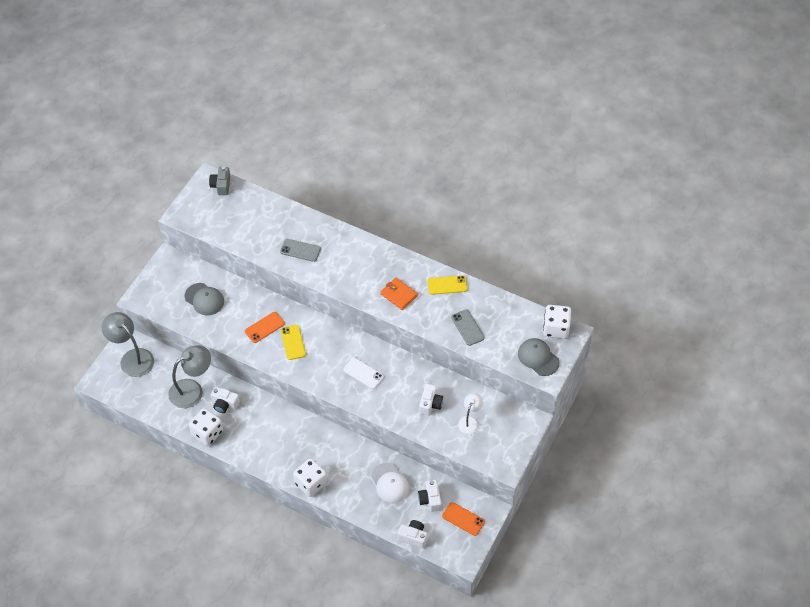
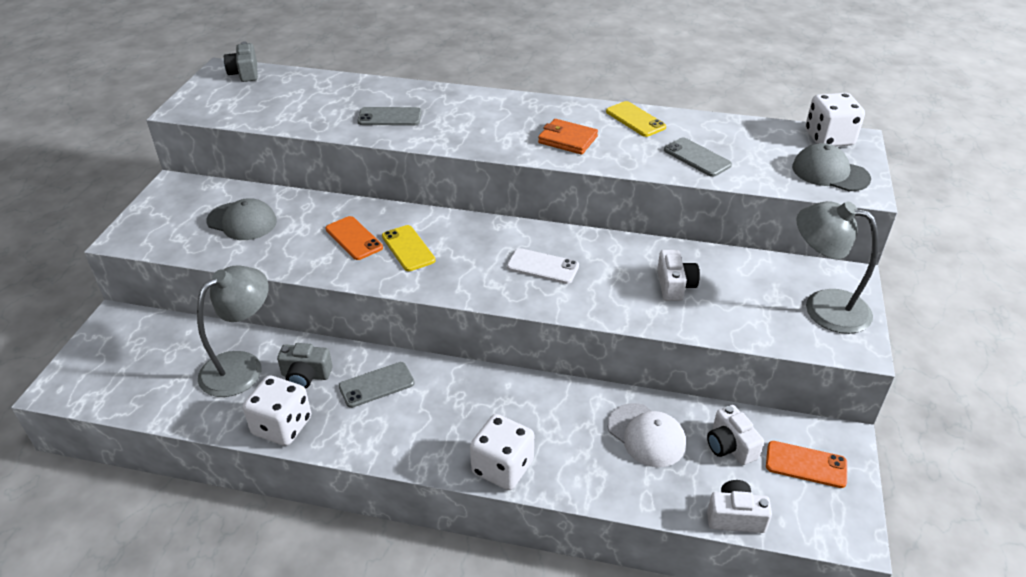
camera: 15 degrees left, 15 degrees down
grey lamp [102,312,154,377] -> grey lamp moved to [797,201,879,334]
white camera [211,387,240,413] -> grey camera [277,343,332,389]
orange phone [245,312,285,343] -> orange phone turned 75 degrees counterclockwise [326,216,383,260]
yellow phone [427,275,467,295] -> yellow phone turned 75 degrees clockwise [606,101,666,137]
white lamp [458,393,483,434] -> none
none -> grey phone [339,362,415,408]

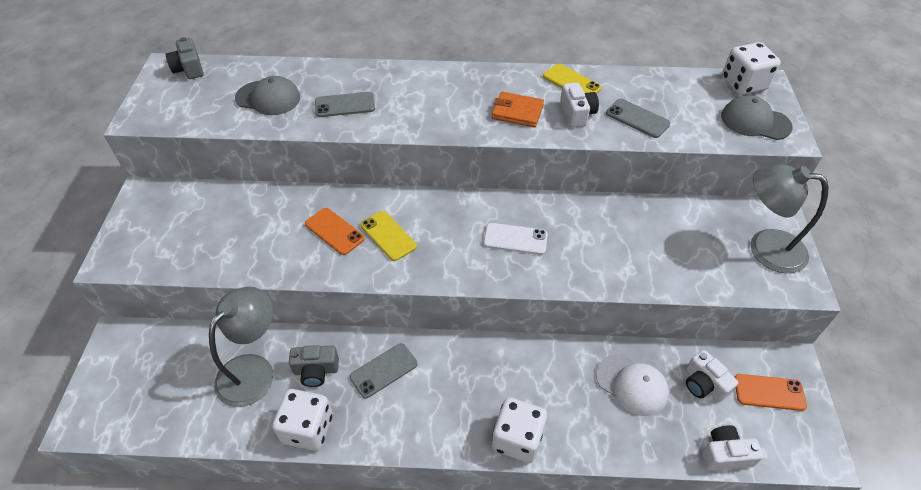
camera: 10 degrees left, 10 degrees up
grey cap [206,198,277,240] -> grey cap moved to [235,76,300,115]
white camera [657,250,700,301] -> white camera moved to [560,82,599,127]

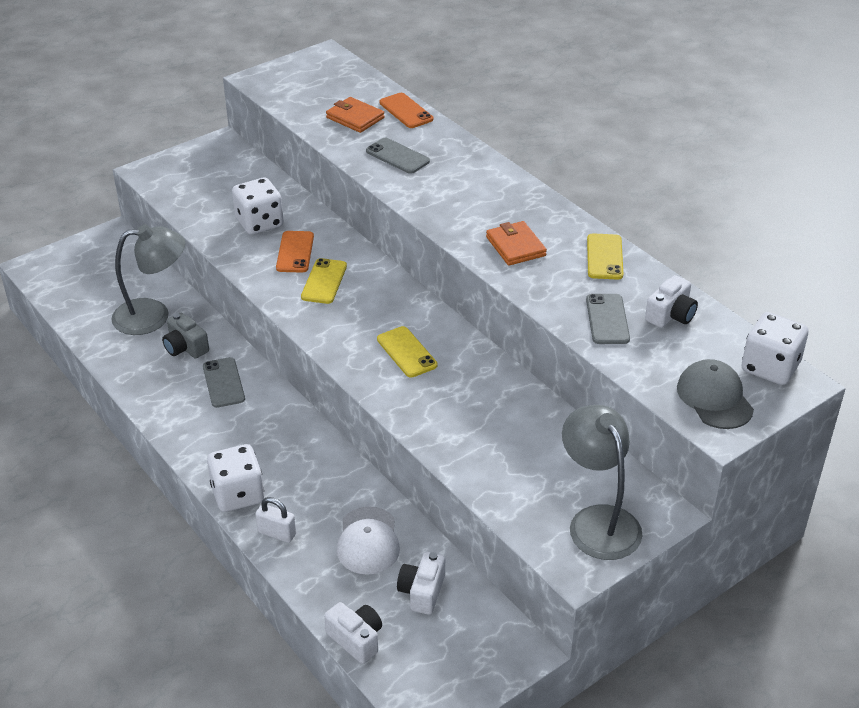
camera: 50 degrees right, 10 degrees down
grey camera [166,37,204,79] -> none
grey cap [235,76,300,115] -> orange wallet [326,97,385,133]
white dice [272,389,333,451] -> white dice moved to [232,177,283,235]
grey phone [350,343,418,398] -> grey phone turned 60 degrees clockwise [203,357,245,408]
white phone [483,223,548,255] -> yellow phone [377,326,437,378]
white camera [560,82,599,127] -> white camera moved to [645,275,698,328]
orange phone [734,374,807,411] -> orange phone moved to [380,93,433,128]
none -> white padlock [255,497,296,543]

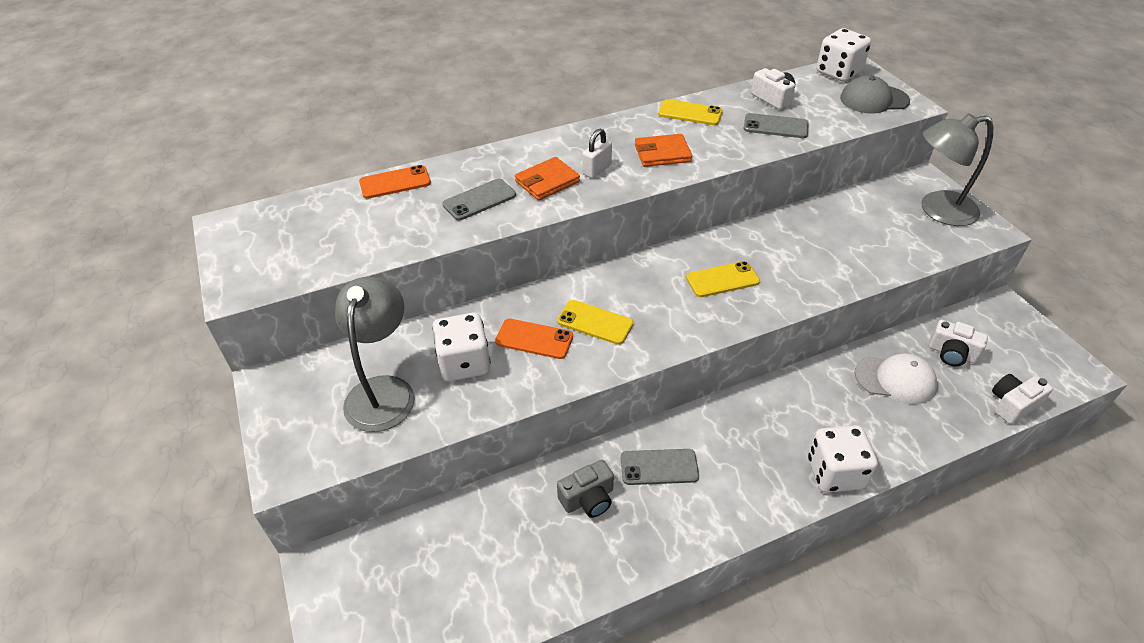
camera: 75 degrees left, 5 degrees up
grey lamp [111,224,185,335] -> grey lamp moved to [335,277,415,432]
white padlock [255,497,296,543] -> white padlock moved to [583,129,612,178]
orange wallet [326,97,385,133] -> orange wallet moved to [515,157,580,200]

